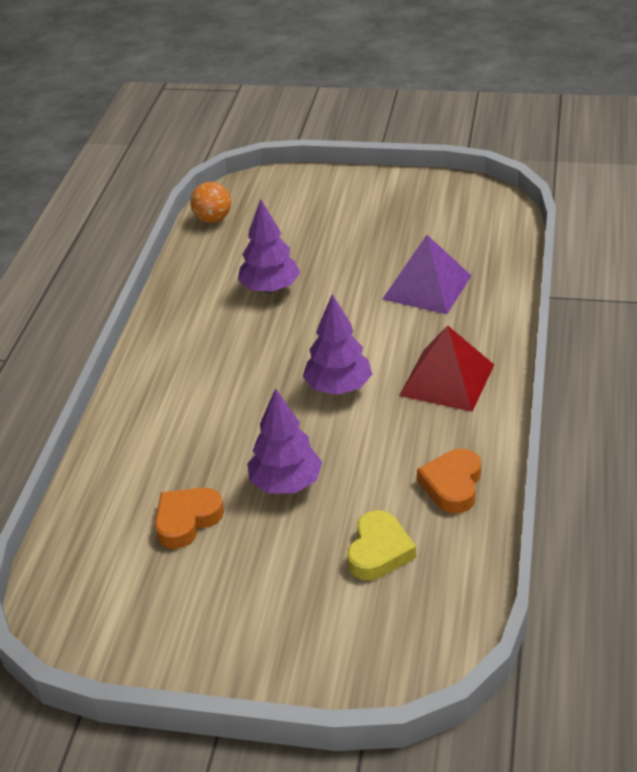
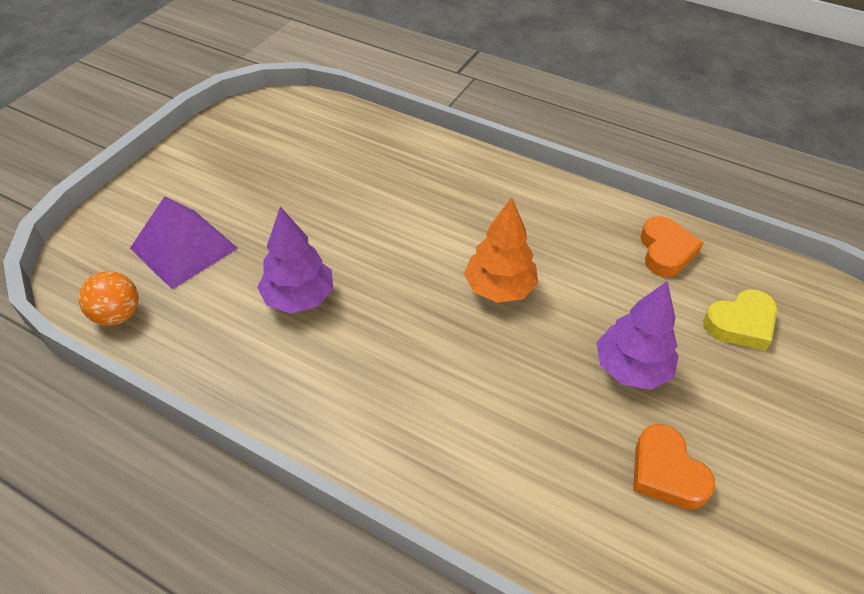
camera: 75 degrees left, 10 degrees up
purple tree [303,294,372,395] -> orange tree [464,197,538,303]
yellow heart [347,510,416,580] -> yellow heart turned 120 degrees clockwise [703,289,777,351]
purple pyramid [382,235,472,314] -> purple pyramid moved to [130,196,238,289]
red pyramid [399,325,494,412] -> none
orange heart [417,449,481,513] -> orange heart turned 120 degrees counterclockwise [641,216,704,277]

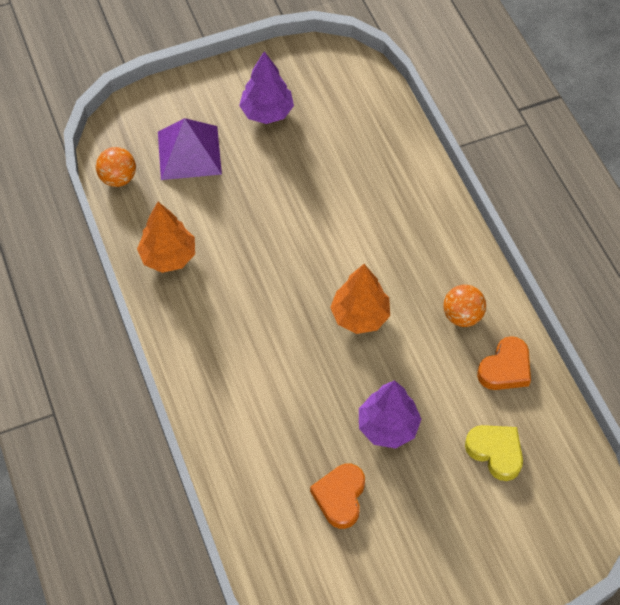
camera: 40 degrees right, 10 degrees up
purple tree [257,206,333,314] -> purple tree moved to [239,51,294,124]
yellow heart [703,289,777,351] -> yellow heart turned 150 degrees counterclockwise [465,425,523,481]
none -> orange tree [137,202,195,273]
none -> orange ball [443,285,486,327]

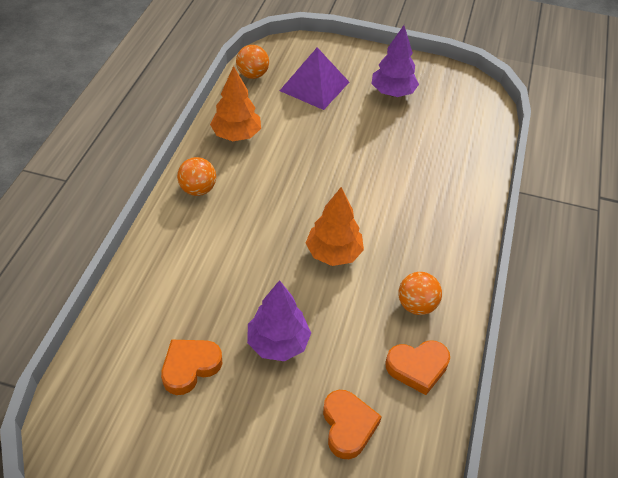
camera: 35 degrees right, 10 degrees down
yellow heart [465,425,523,481] -> orange heart [323,390,382,459]
none -> orange ball [177,157,216,196]

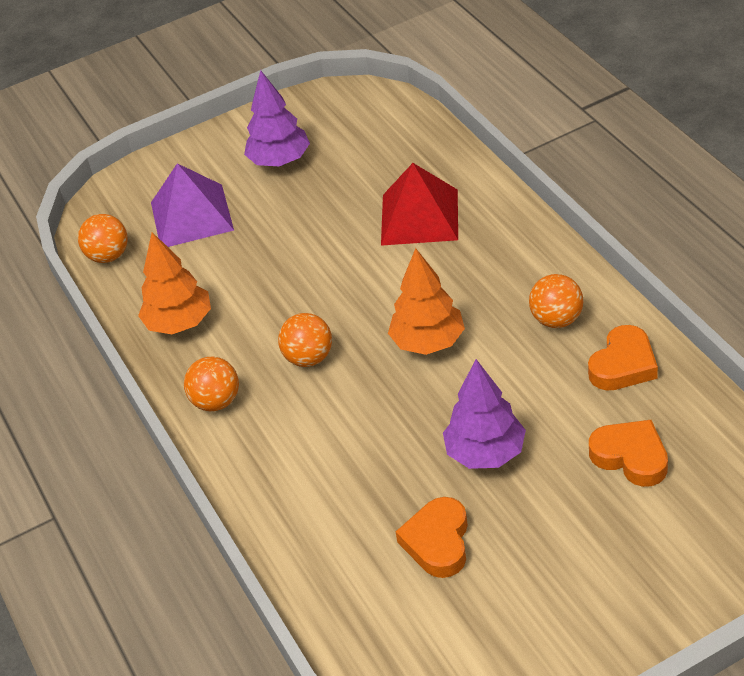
camera: 35 degrees left, 5 degrees down
none -> orange ball [278,313,332,367]
none -> red pyramid [381,163,458,246]

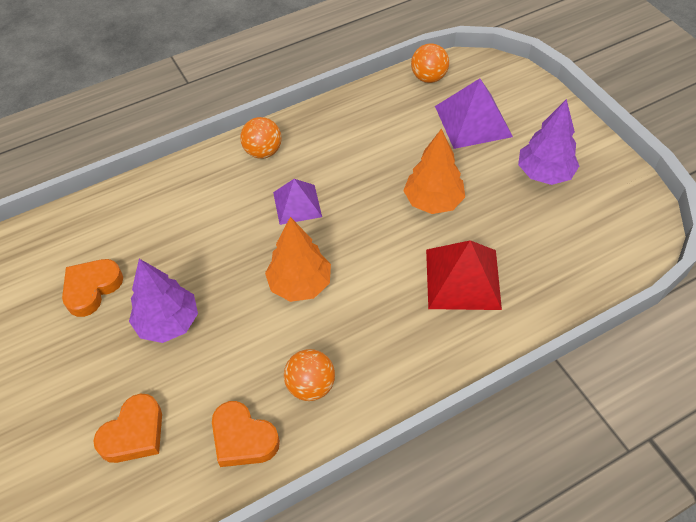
camera: 85 degrees right, 10 degrees up
orange tree [138,232,211,334] -> orange tree moved to [403,129,465,214]
orange ball [278,313,332,367] -> purple pyramid [273,179,322,225]
orange heart [396,497,468,578] -> orange heart turned 60 degrees counterclockwise [62,259,123,317]

